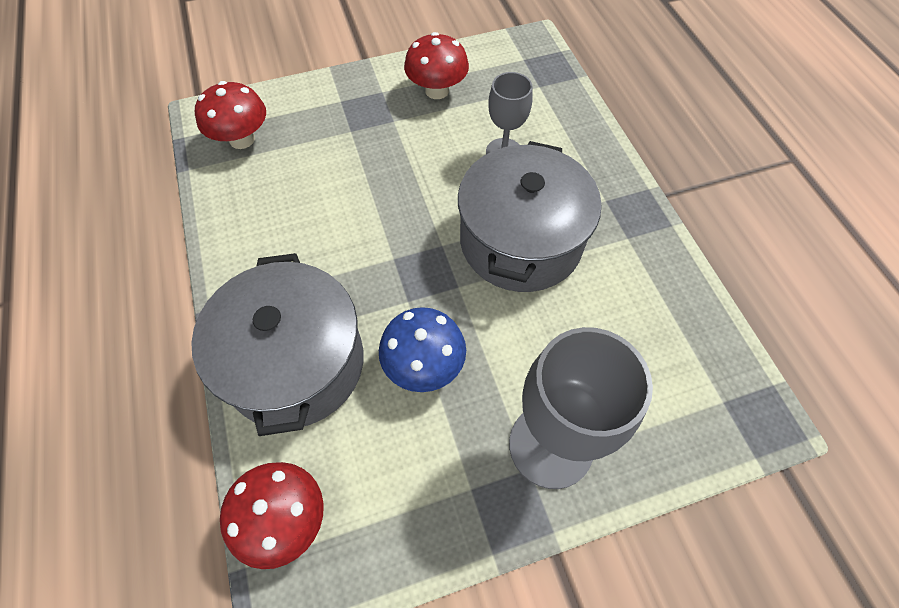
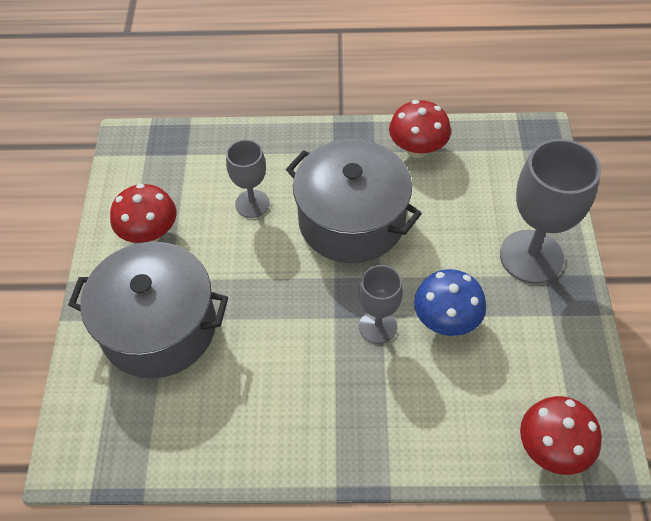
camera: 70 degrees left, 5 degrees down
grey pot [191,253,364,436] -> grey pot moved to [68,242,228,378]
red mushroom [195,81,266,149] -> red mushroom moved to [389,100,451,158]
none -> grey goblet [359,265,403,344]

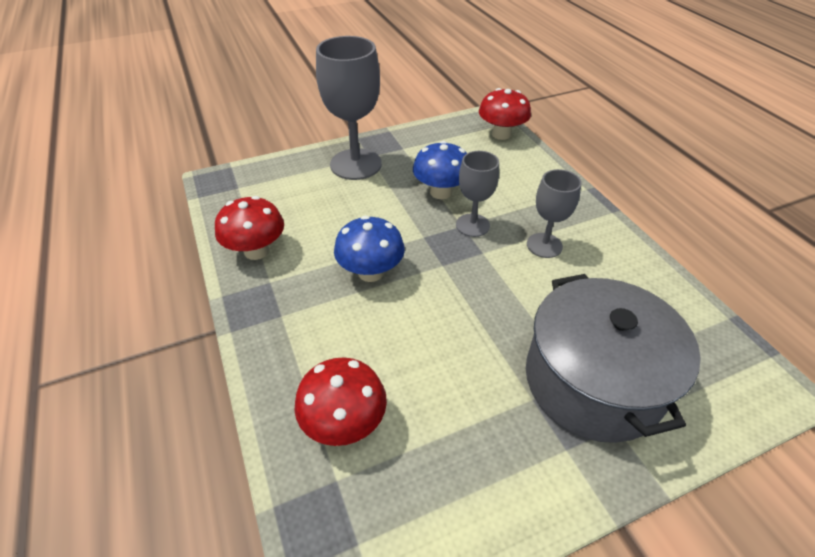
camera: 115 degrees left, 10 degrees down
red mushroom [110,184,177,243] -> red mushroom moved to [294,357,387,446]
grey goblet [226,139,270,218] -> grey goblet moved to [527,169,582,258]
grey pot [286,139,422,263] -> blue mushroom [334,216,405,282]

